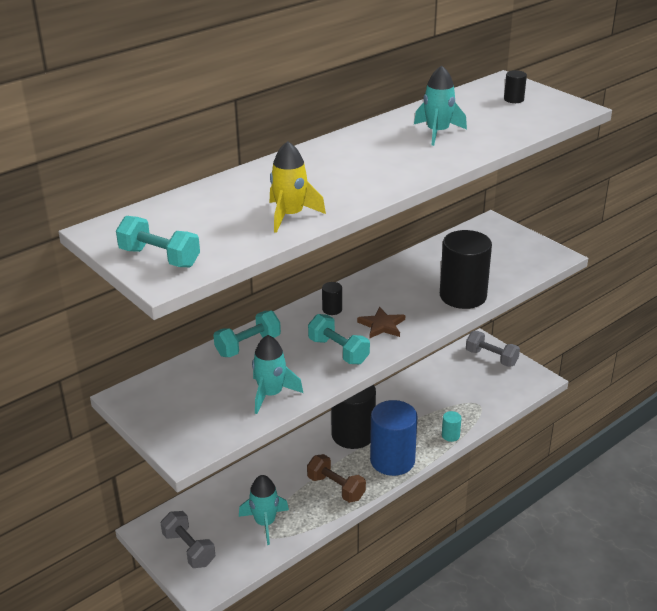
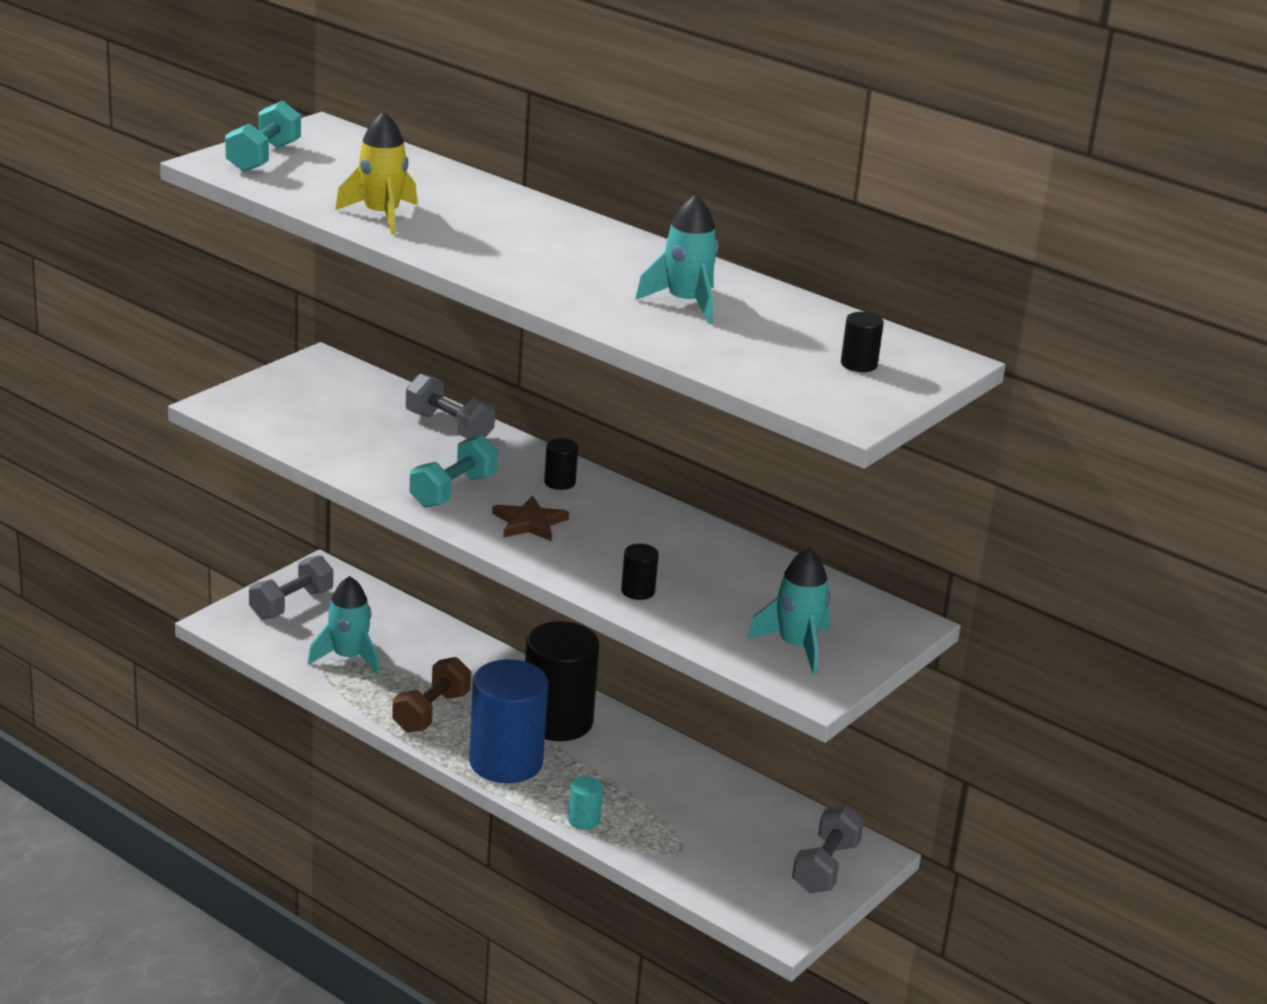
camera: 75 degrees right, 5 degrees down
turquoise dumbbell [213,311,281,357] -> grey dumbbell [406,374,495,439]
turquoise rocket [252,335,303,414] -> turquoise rocket moved to [747,548,830,675]
black cylinder [440,230,492,309] -> black cylinder [621,544,659,600], size x0.42

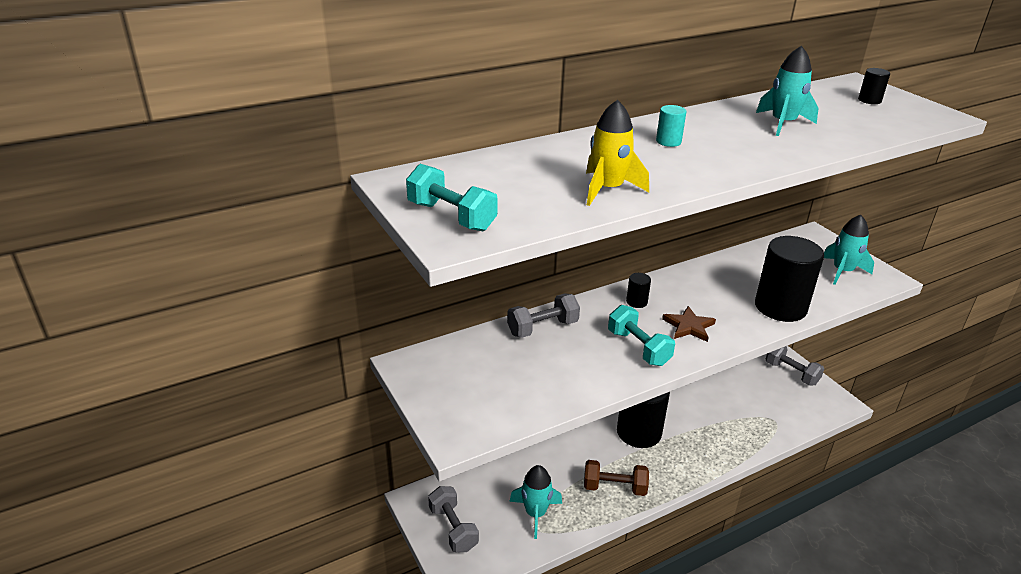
camera: 65 degrees left, 5 degrees up
brown dumbbell [392,657,471,733] -> brown dumbbell turned 45 degrees counterclockwise [584,460,649,496]
blue cylinder [469,659,548,783] -> none
turquoise cylinder [568,776,603,830] -> turquoise cylinder moved to [656,105,686,147]
black cylinder [621,544,659,600] -> black cylinder [755,236,824,322], size x2.38

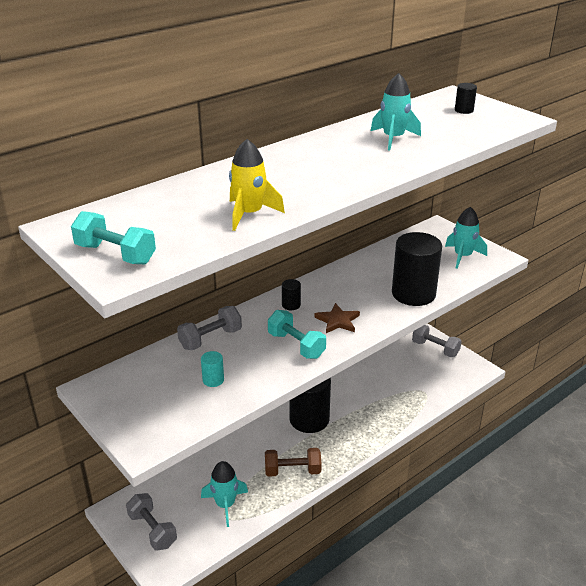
camera: 10 degrees left, 0 degrees up
turquoise cylinder [656,105,686,147] -> turquoise cylinder moved to [201,351,224,387]

